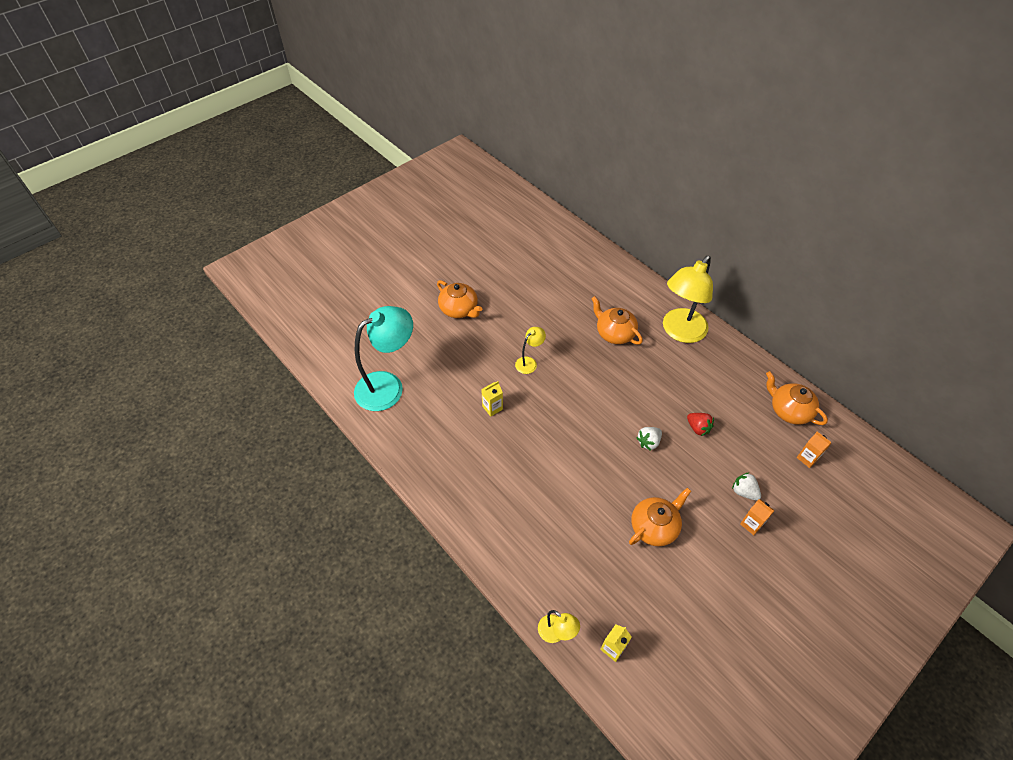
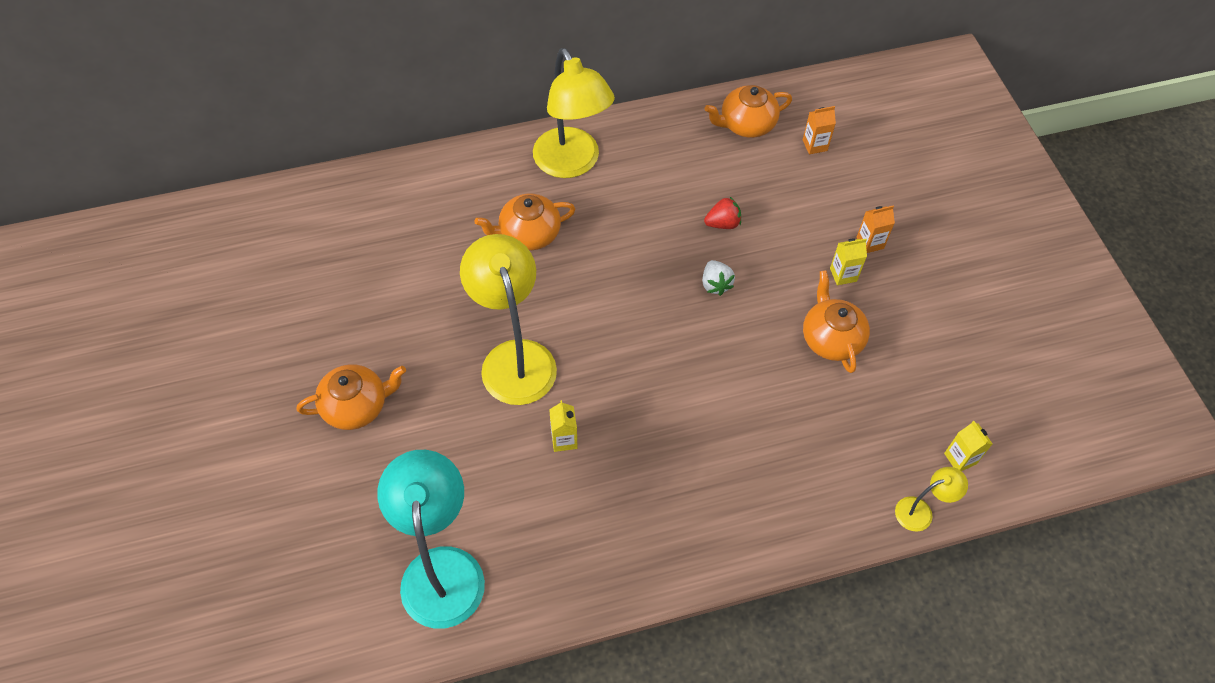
camera: 65 degrees left, 5 degrees up
yellow lamp [515,327,546,374] -> yellow lamp [460,234,557,405], size x2.17
white strawberry [732,472,761,501] -> none
none -> yellow carton [830,239,867,285]

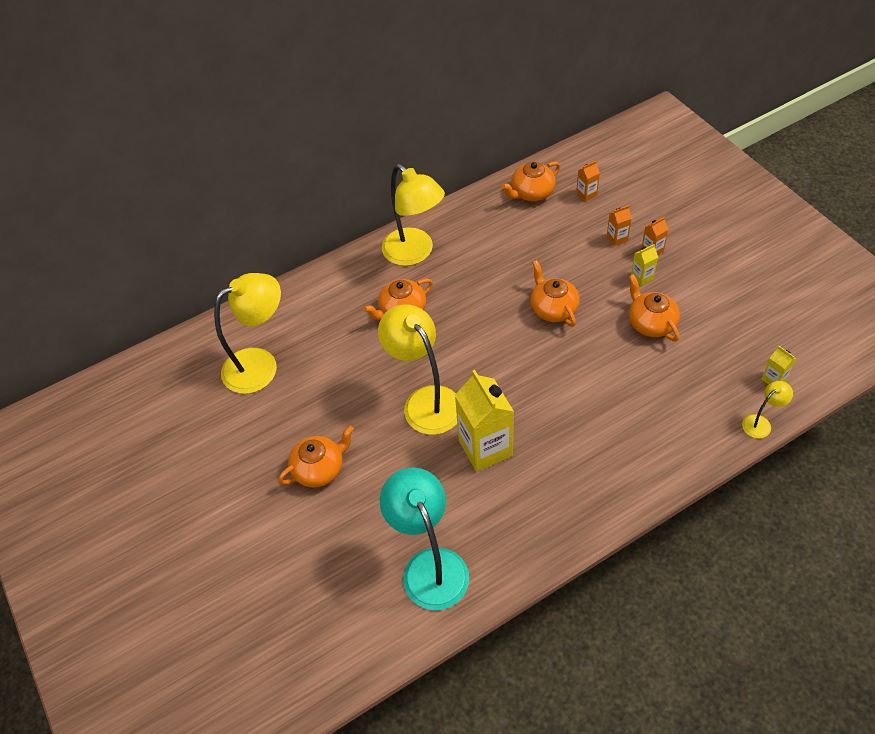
camera: 10 degrees left, 5 degrees down
yellow carton [549,400,578,452] -> yellow carton [455,370,514,472], size x2.22
white strawberry [702,260,735,296] -> orange teapot [530,260,580,327]
red strawberry [704,197,741,229] -> none
none -> yellow lamp [214,273,281,394]
none -> orange carton [607,205,632,246]

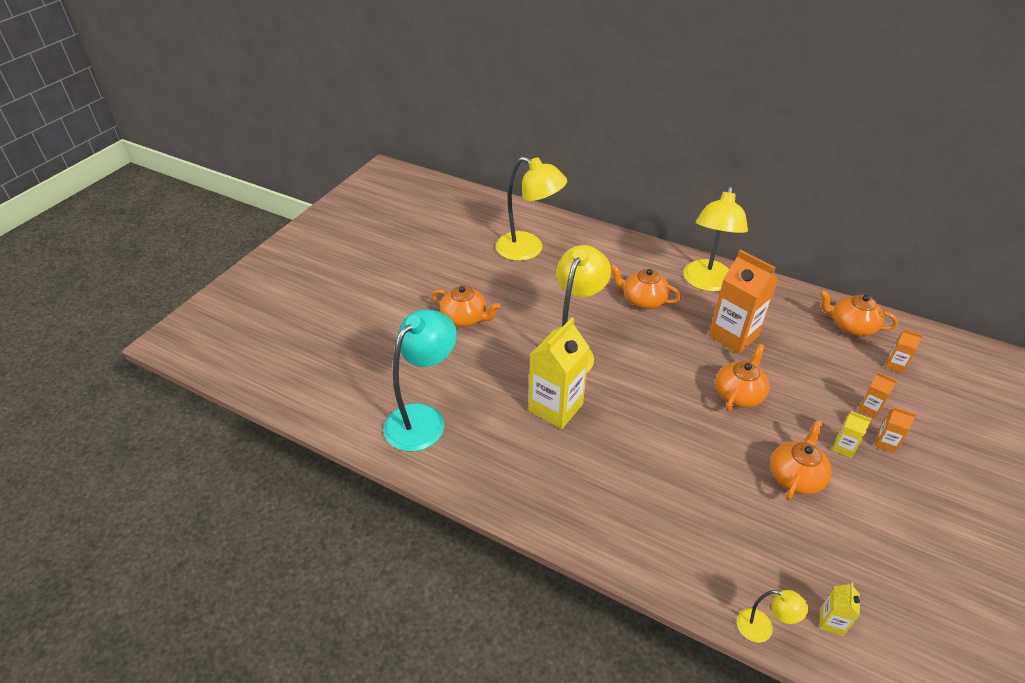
camera: 55 degrees right, 10 degrees down
none -> orange carton [708,250,778,354]

